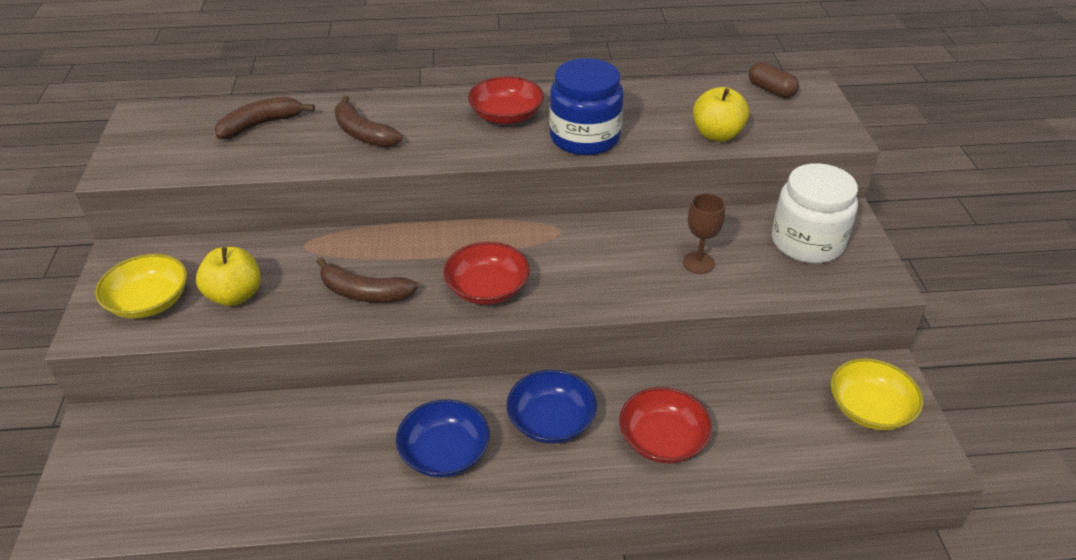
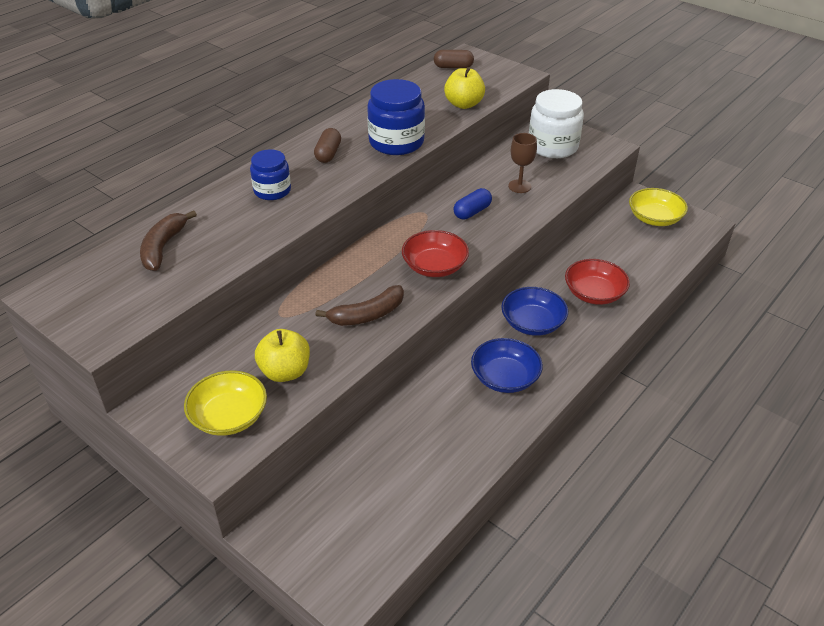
camera: 45 degrees left, 0 degrees up
brown banana [334,95,403,147] -> none
red bowl [468,76,544,124] -> brown capsule [314,128,341,163]
none -> blue jar [250,149,291,200]
none -> blue capsule [454,188,492,219]

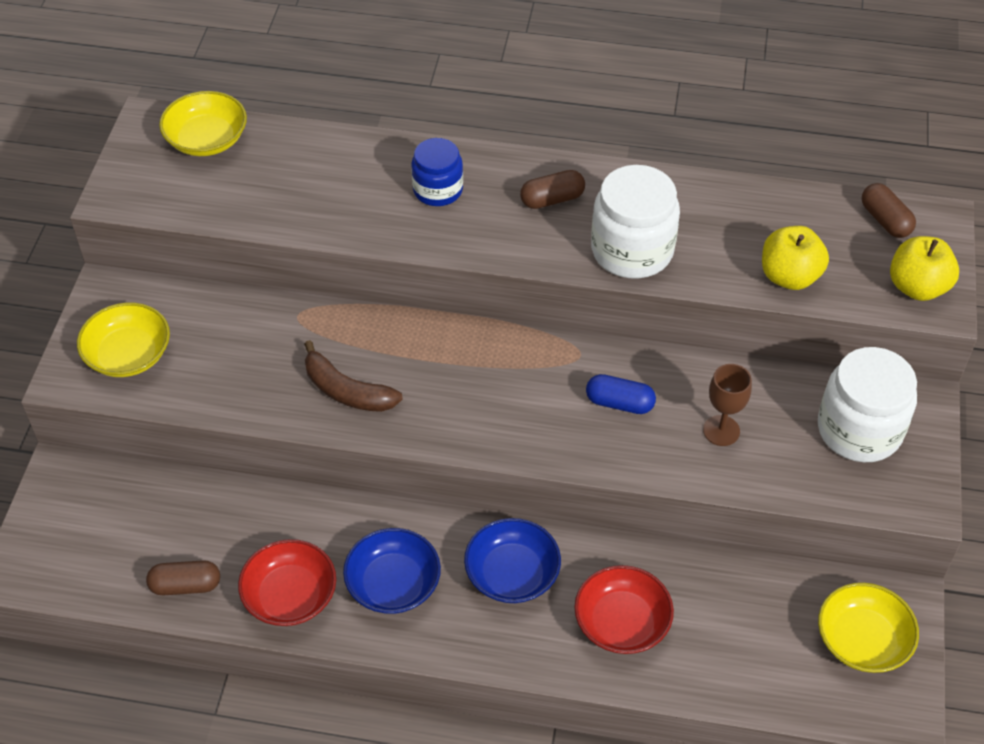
camera: 60 degrees right, 10 degrees up
brown banana [140,210,197,271] -> none
yellow apple [255,329,310,382] -> yellow apple moved to [890,236,959,301]
blue jar [367,79,425,155] -> white jar [591,165,680,278]
red bowl [402,230,469,277] -> red bowl moved to [238,539,336,626]
none -> brown capsule [146,560,220,595]
none -> yellow bowl [159,91,247,156]

